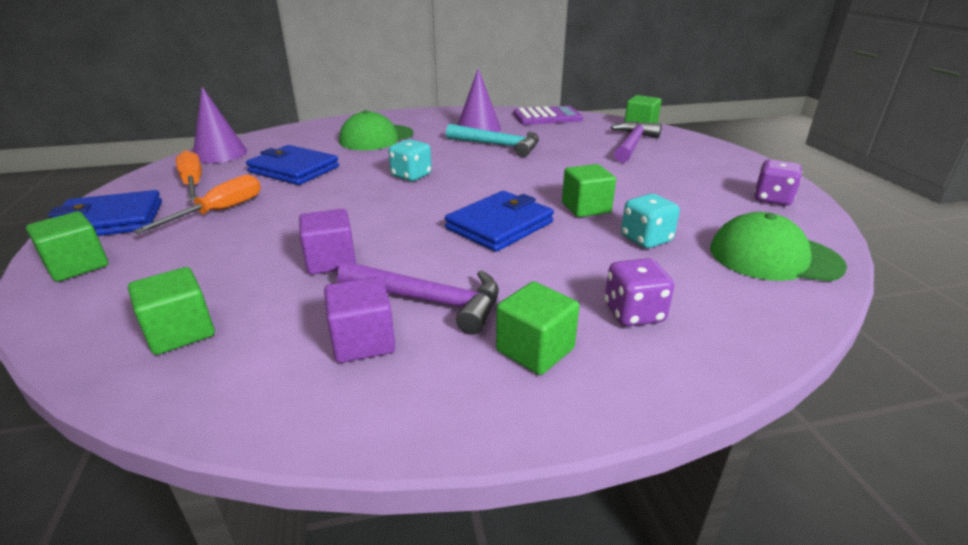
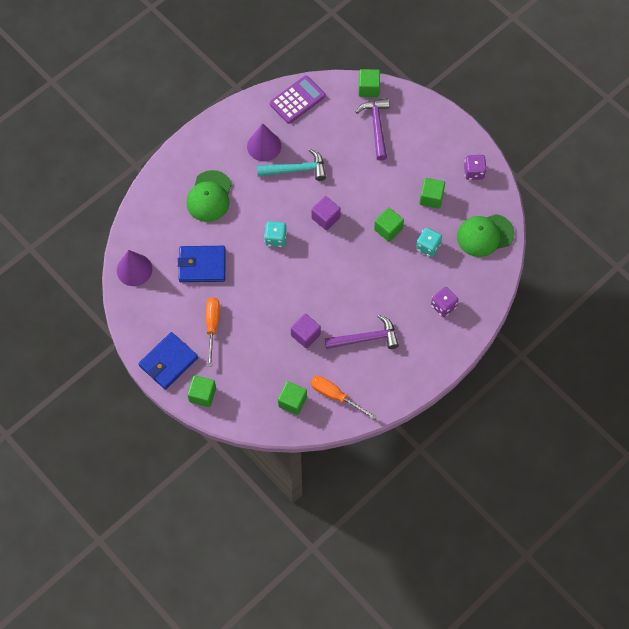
camera: 30 degrees left, 35 degrees up
orange screwdriver [175,150,202,201] -> orange screwdriver moved to [311,376,377,420]
purple cube [324,277,395,363] -> purple cube moved to [311,196,341,230]
blue wallet [445,191,554,252] -> none
green cube [496,281,580,375] -> green cube moved to [420,178,445,209]

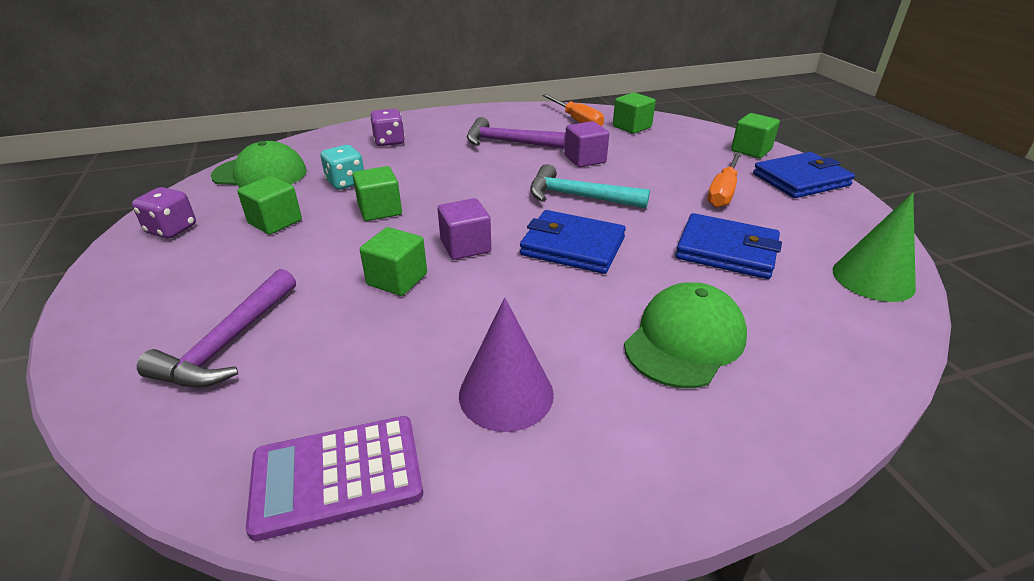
camera: 155 degrees left, 30 degrees down
purple cone [117,250,152,286] -> green cone [833,193,916,302]
turquoise hammer [257,148,326,181] -> turquoise hammer moved to [530,164,650,209]
turquoise dice [264,221,287,247] -> blue wallet [520,210,626,274]
green cube [359,69,380,97] -> green cube moved to [360,227,427,296]

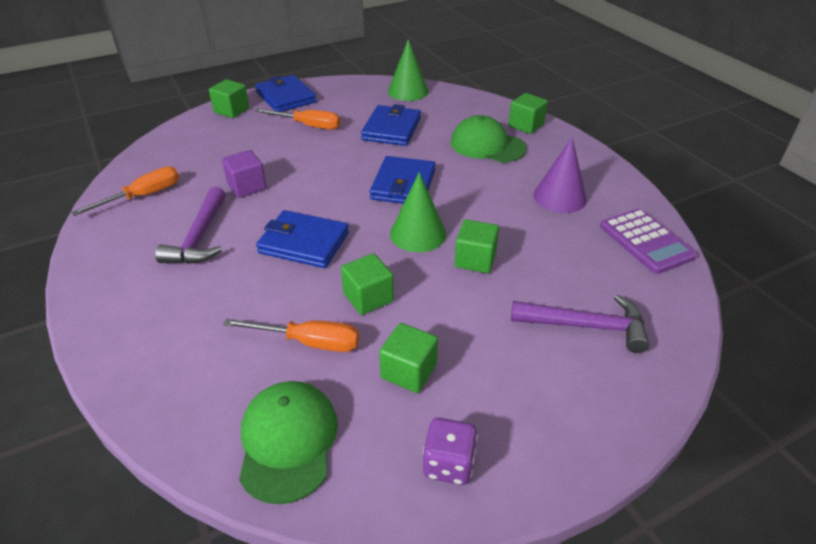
camera: 100 degrees left, 5 degrees up
turquoise dice [321,145,364,190] -> orange screwdriver [223,319,359,352]
purple dice [370,109,405,146] -> none
purple cube [438,198,491,260] -> green cone [390,172,447,252]
turquoise hammer [530,164,650,209] -> none
green cube [613,92,656,134] -> green cube moved to [508,93,548,134]
none -> blue wallet [256,210,349,268]

